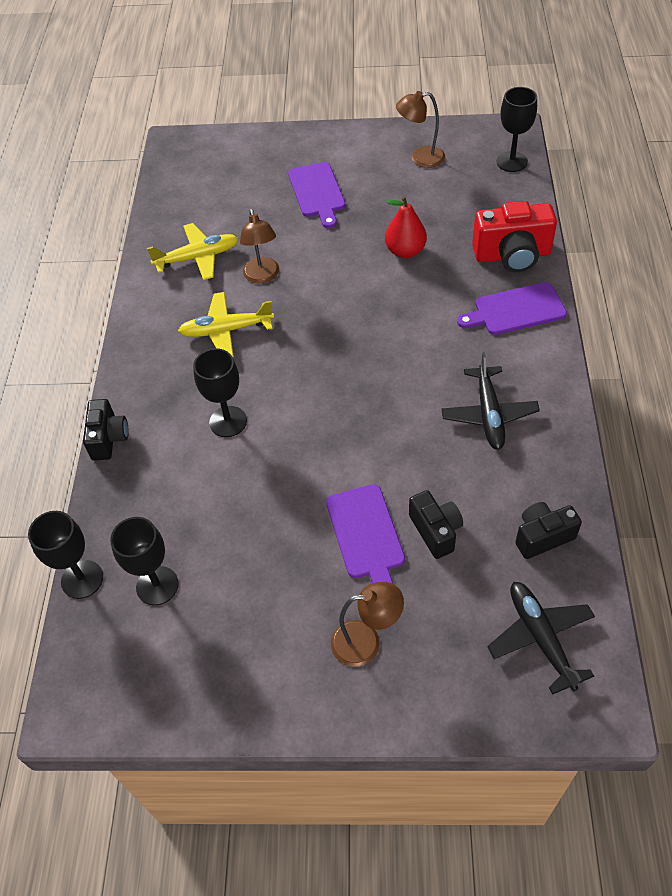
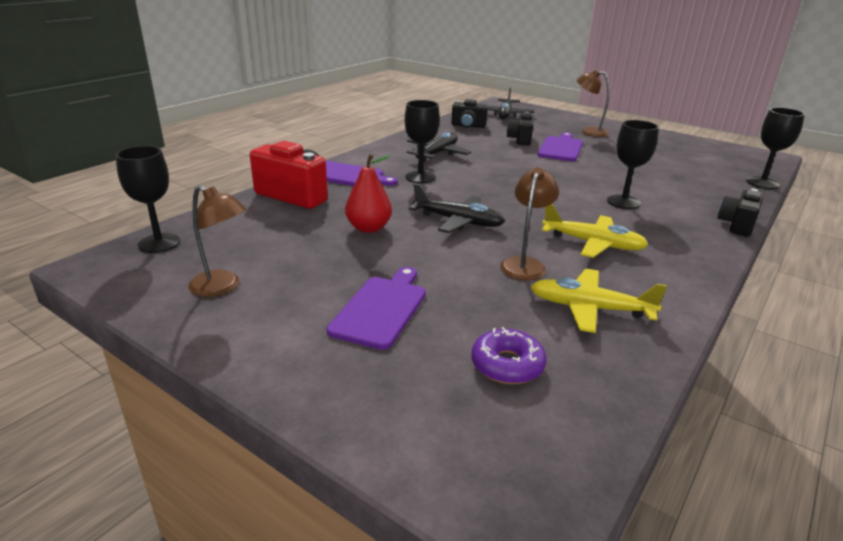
camera: 150 degrees left, 25 degrees down
black goblet [110,517,179,605] -> black goblet moved to [404,100,440,183]
none -> black plane [409,183,505,233]
none -> purple donut [471,327,547,384]

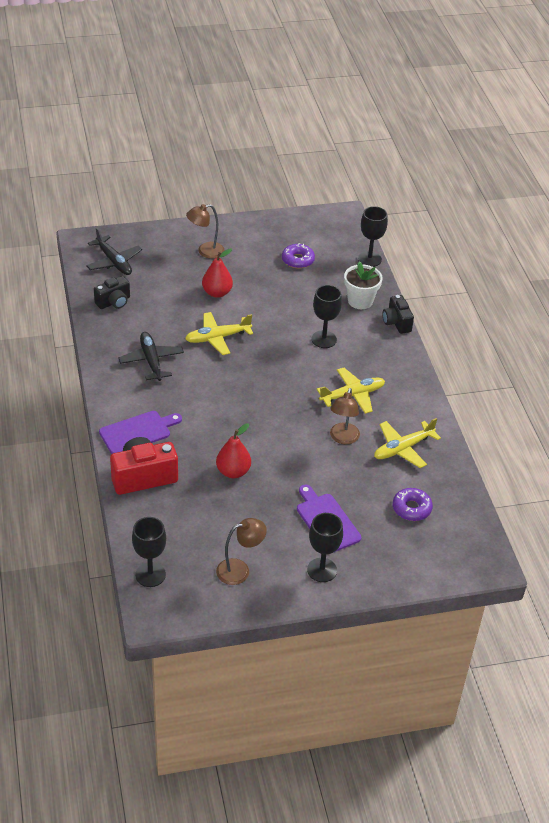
camera: 50 degrees left, 15 degrees up
black goblet [404,100,440,183] -> black goblet moved to [307,513,343,582]
black plane [409,183,505,233] -> none
brown lamp [500,167,559,280] -> brown lamp turned 135 degrees counterclockwise [330,388,360,444]
black camera [506,112,534,145] -> none
purple cutting board [537,132,583,161] -> red pear [202,248,233,298]
none -> yellow plane [185,312,253,355]
none -> purple donut [282,243,315,269]
none -> white flower pot [344,261,383,309]

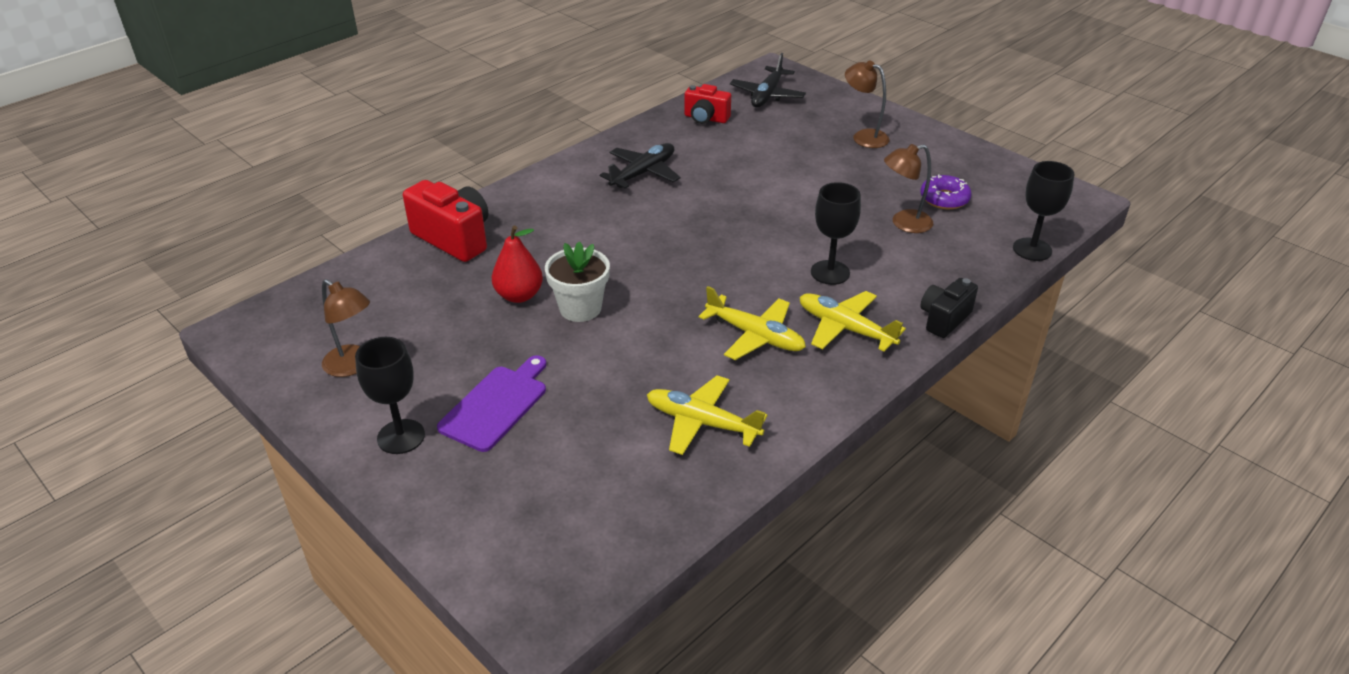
camera: 60 degrees right, 5 degrees down
black camera [94,276,130,309] -> red camera [684,84,731,124]
purple cutting board [99,411,182,454] -> none
black goblet [132,517,166,587] -> none
yellow plane [185,312,253,355] -> yellow plane moved to [799,291,906,352]
red pear [202,248,233,298] -> none
brown lamp [330,388,360,444] -> brown lamp moved to [884,144,933,233]
white flower pot [344,261,383,309] -> white flower pot moved to [545,241,610,322]
purple donut [393,488,433,521] -> none

